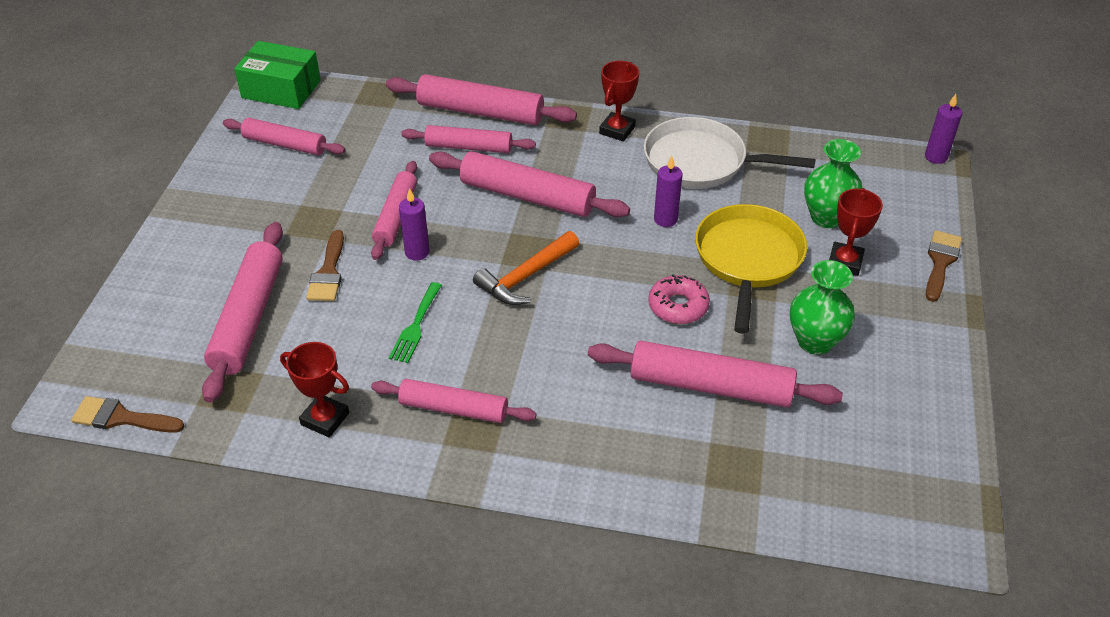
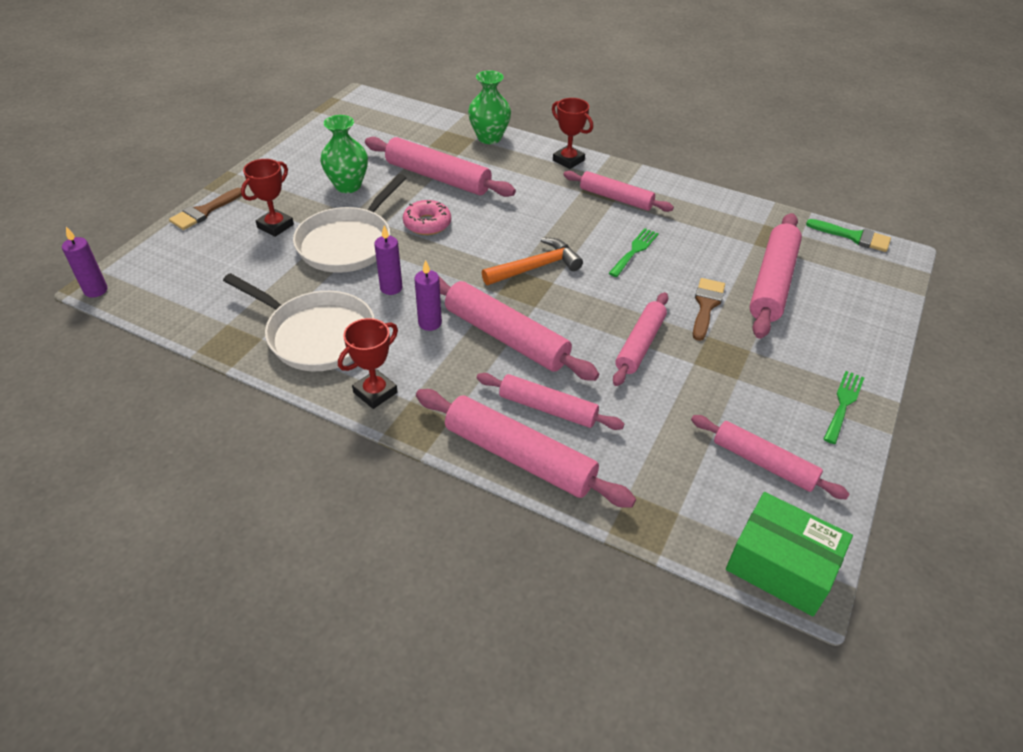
camera: 165 degrees left, 0 degrees up
brown brush [71,396,185,433] -> green brush [806,219,891,252]
red trophy [280,342,349,437] -> red trophy moved to [552,98,593,169]
purple candle [399,188,429,260] -> purple candle moved to [414,260,442,331]
yellow pan [695,204,807,334] -> white pan [293,174,406,273]
green vase [804,139,862,228] -> green vase moved to [468,70,511,144]
none -> green fork [824,371,864,444]

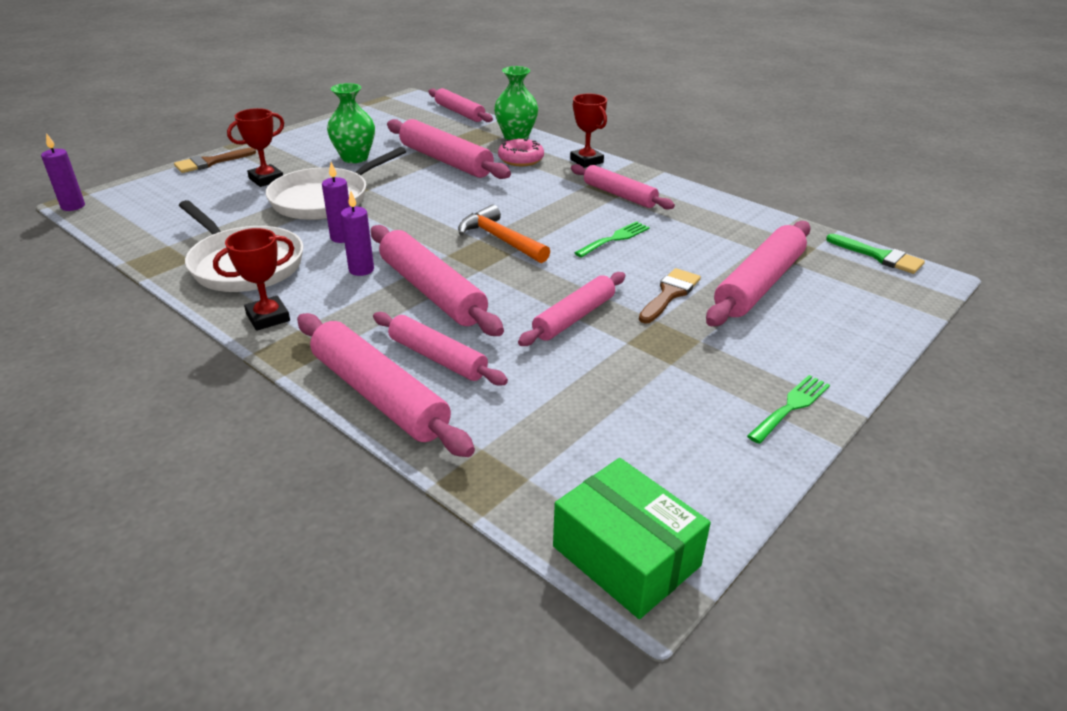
camera: 15 degrees right, 10 degrees down
pink donut [403,200,451,235] -> pink donut moved to [498,139,544,166]
orange hammer [482,237,583,285] -> orange hammer turned 120 degrees counterclockwise [458,204,550,263]
pink rolling pin [691,415,849,500] -> pink rolling pin moved to [428,88,493,122]

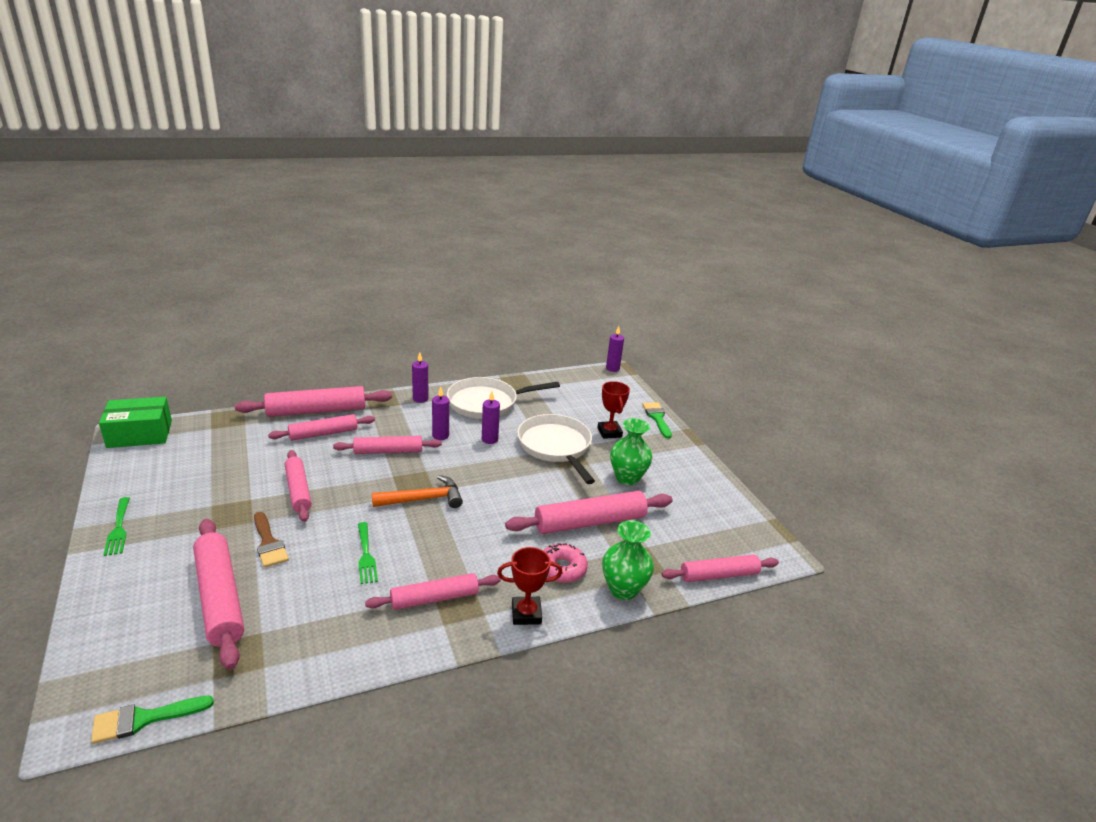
camera: 115 degrees right, 5 degrees down
brown brush [174,148,256,173] -> green brush [643,402,672,439]
red trophy [213,228,294,331] -> purple candle [412,352,429,403]
pink rolling pin [371,225,504,336] -> pink rolling pin [333,436,442,454], size x0.66

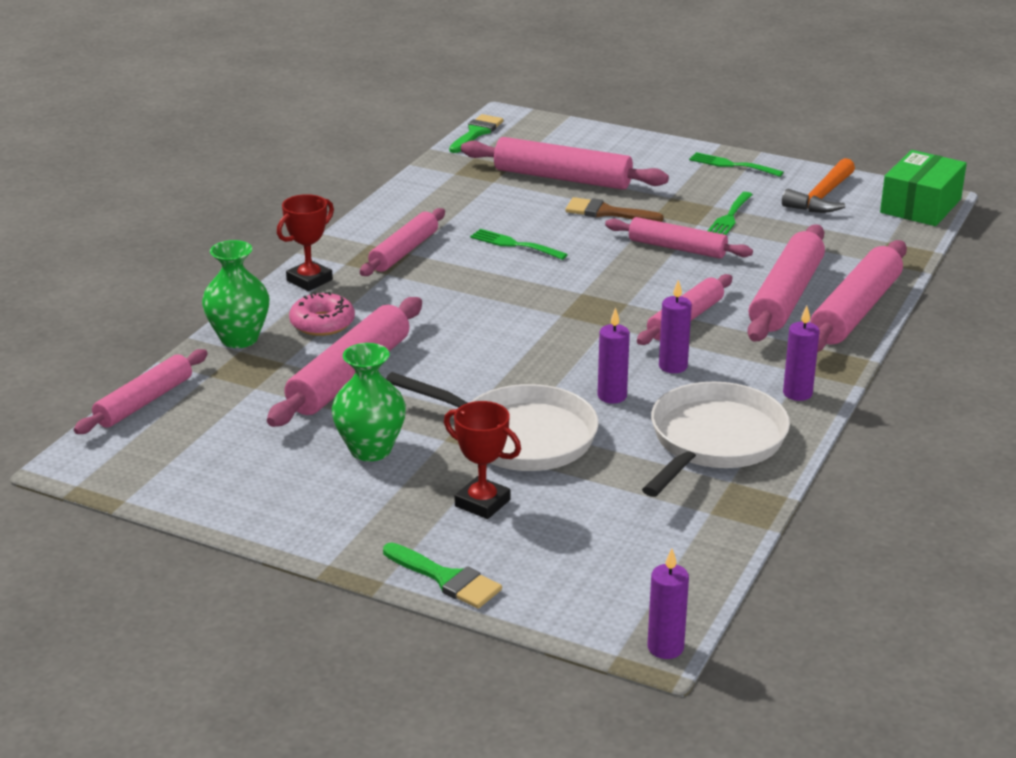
camera: 140 degrees right, 0 degrees up
pink rolling pin [268,414,375,441] -> pink rolling pin [747,224,825,342], size x1.51
orange hammer [372,475,463,508] -> orange hammer moved to [782,158,855,213]
none -> green fork [708,192,753,235]

